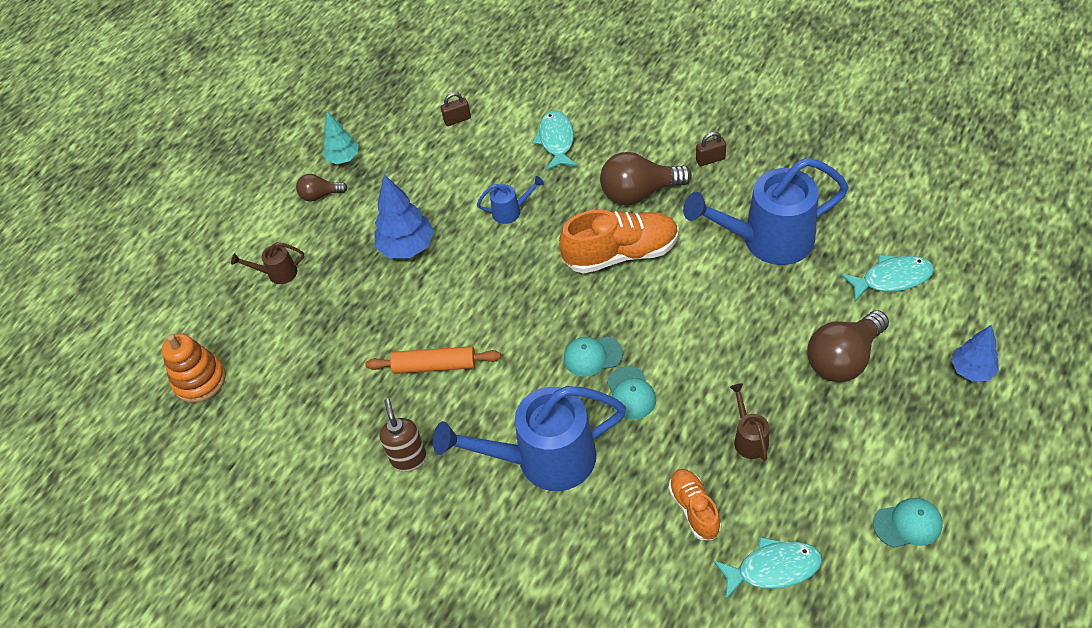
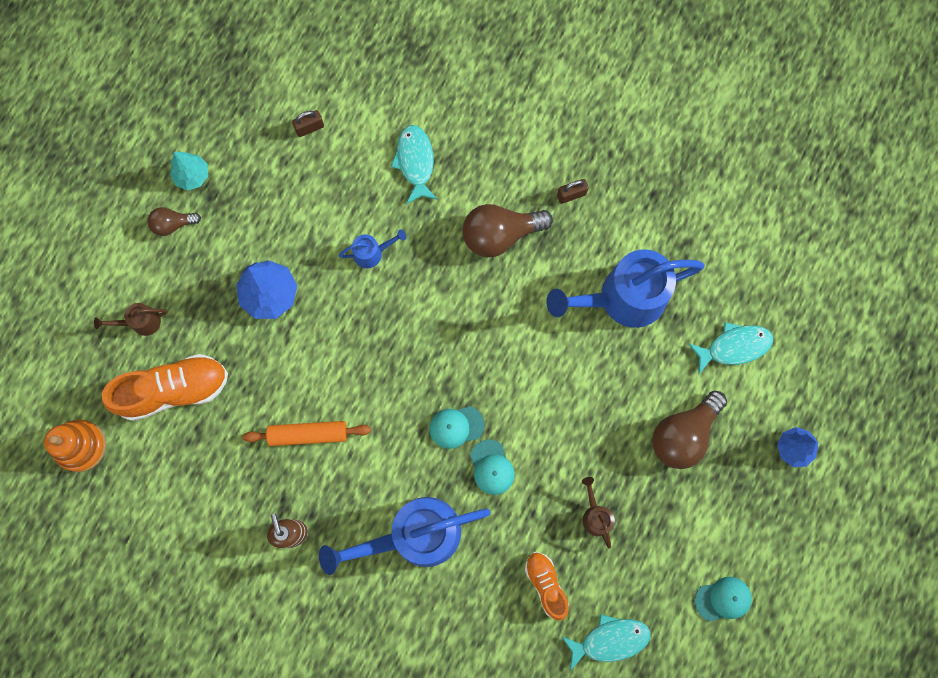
camera: 10 degrees left, 25 degrees up
orange shoe [559,210,679,274] -> orange shoe moved to [102,354,228,421]

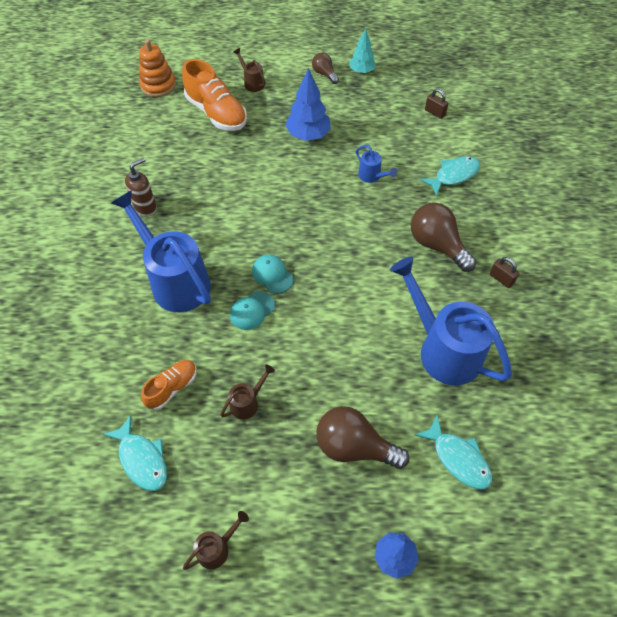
camera: 65 degrees right, 20 degrees down
orange rolling pin [242,421,371,446] -> none
turquoise cap [695,577,752,621] -> brown watering can [183,511,249,570]

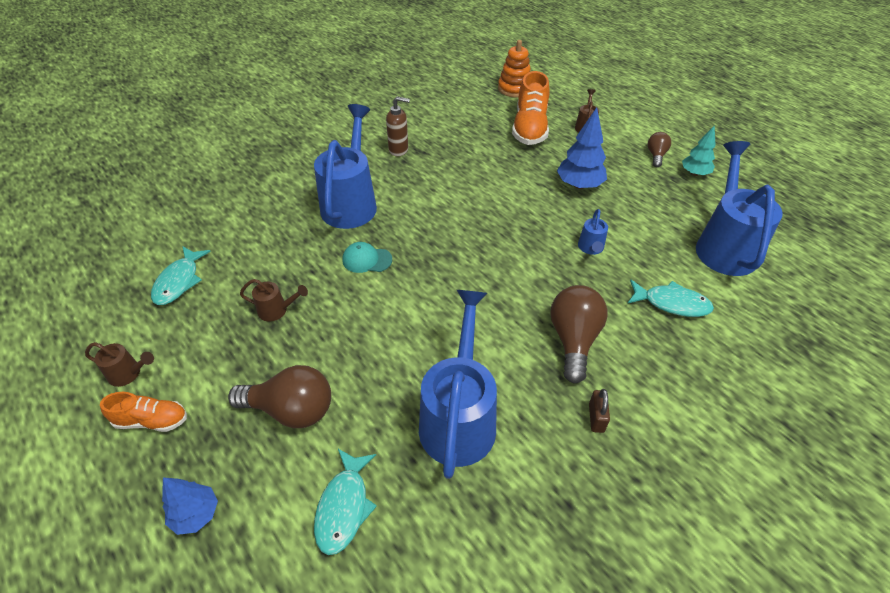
camera: 50 degrees right, 10 degrees down
orange shoe [141,360,197,410] -> orange shoe moved to [100,392,187,432]
turquoise cap [252,255,293,294] -> none
brown light bulb [316,406,409,469] -> brown light bulb turned 120 degrees clockwise [228,365,331,428]
brown padlock [425,89,449,119] -> blue watering can [696,141,783,276]

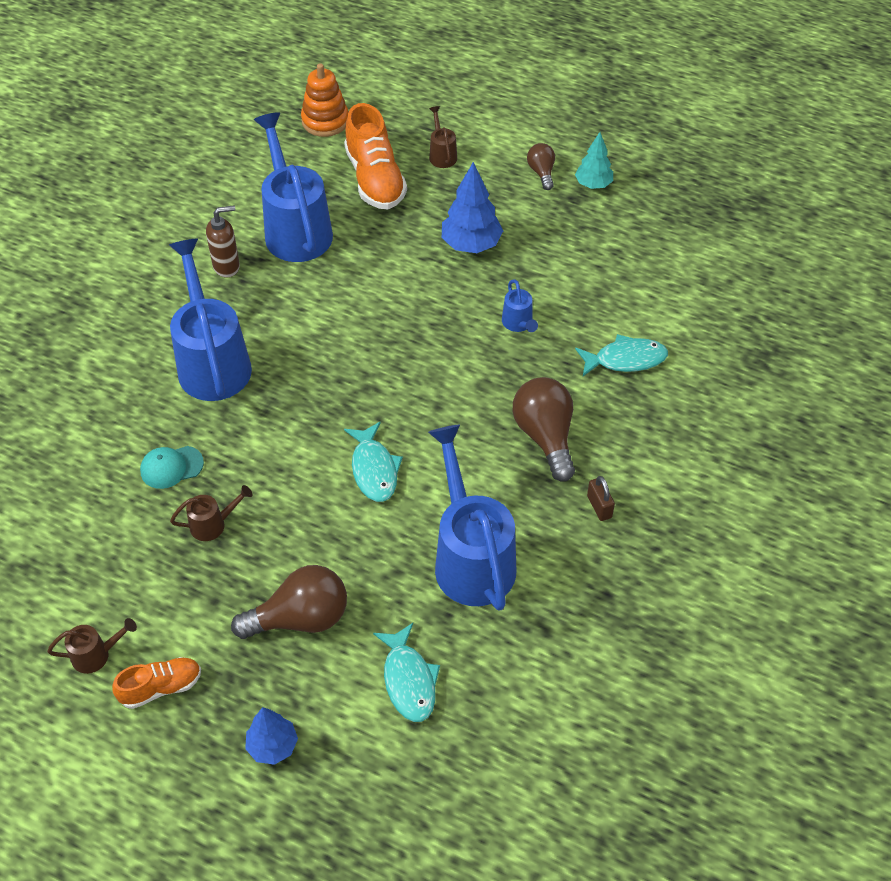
camera: 25 degrees left, 5 degrees up
turquoise fish [151,246,211,305] -> turquoise fish moved to [344,422,403,502]
turquoise cap [342,242,392,273] -> turquoise cap moved to [140,446,204,489]
blue watering can [696,141,783,276] -> blue watering can moved to [254,112,333,262]

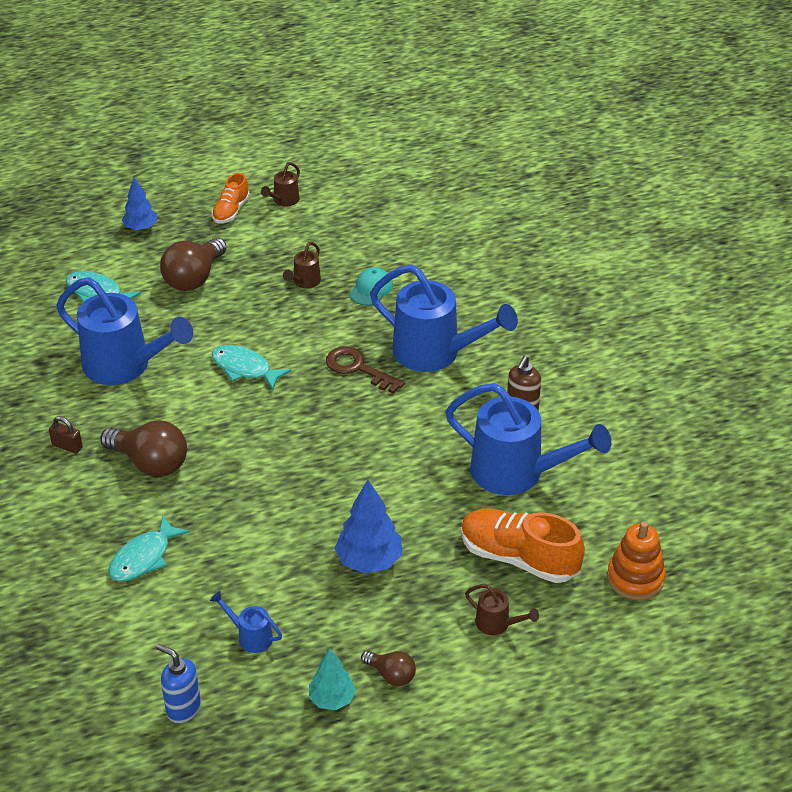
camera: 135 degrees right, 10 degrees down
blue watering can [502,279,538,332] -> blue watering can moved to [210,591,282,653]
none -> blue soap dispenser [156,644,201,723]
none -> brown key [326,346,405,394]

